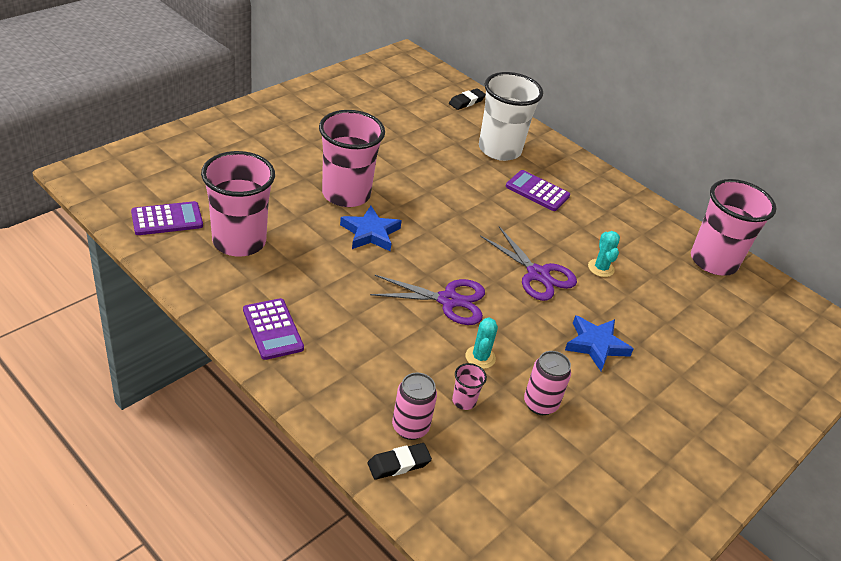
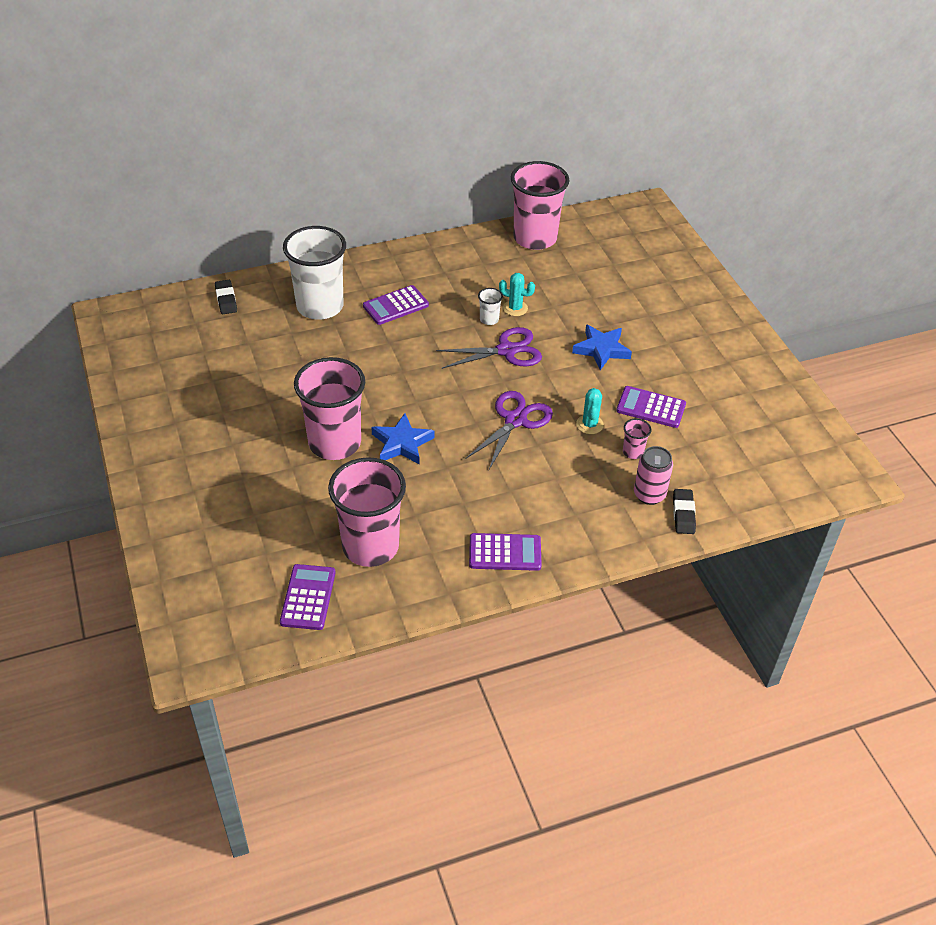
camera: 60 degrees left, 5 degrees up
turquoise cactus [466,317,498,369] -> turquoise cactus turned 60 degrees clockwise [576,388,604,434]
pink can [524,351,571,415] -> purple calculator [616,386,686,428]
none -> white cup [478,288,503,325]

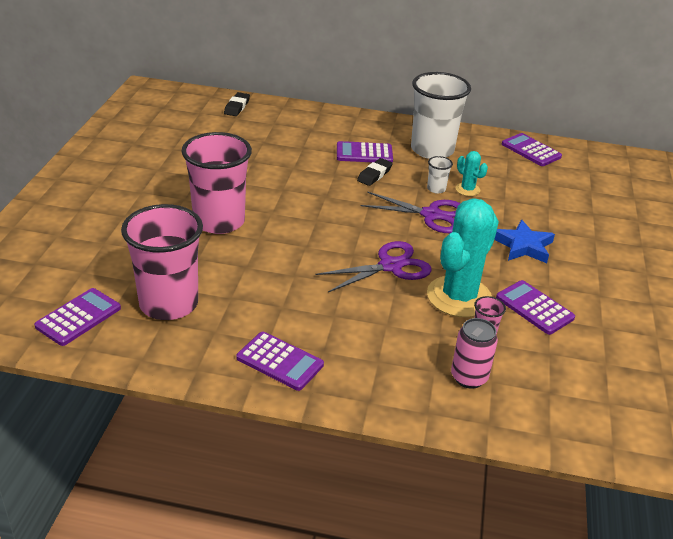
camera: 30 degrees right, 10 degrees down
white cup [283,226,346,320] -> white cup moved to [411,72,471,159]
blue star [371,413,435,465] -> none
pink cup [511,161,570,250] -> purple calculator [502,133,562,166]
turquoise cactus [576,388,604,434] -> turquoise cactus [427,199,499,317], size x2.19
black eraser [673,489,696,534] -> black eraser moved to [357,158,393,186]

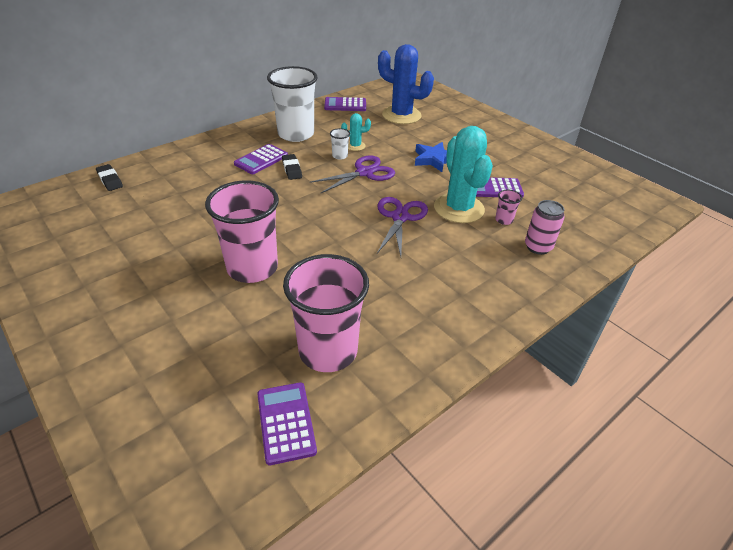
camera: 50 degrees left, 5 degrees up
purple calculator [236,332,324,391] -> none
none -> blue cactus [378,44,434,124]

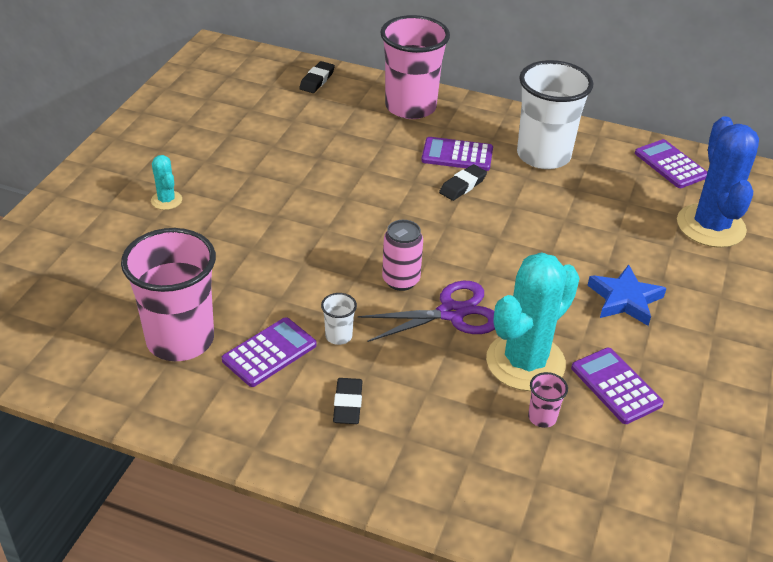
camera: 60 degrees right, 0 degrees up
pink cup [205,180,279,283] -> pink cup moved to [380,15,450,119]
purple calculator [257,382,317,465] -> purple calculator moved to [222,317,317,387]
purple scissors [310,155,395,194] -> none
white cup [330,128,350,160] -> white cup moved to [321,293,357,345]
turquoise cactus [341,113,371,151] -> turquoise cactus moved to [151,155,182,210]
pink can [525,200,565,255] -> pink can moved to [382,220,423,291]
none -> black eraser [333,378,363,424]

